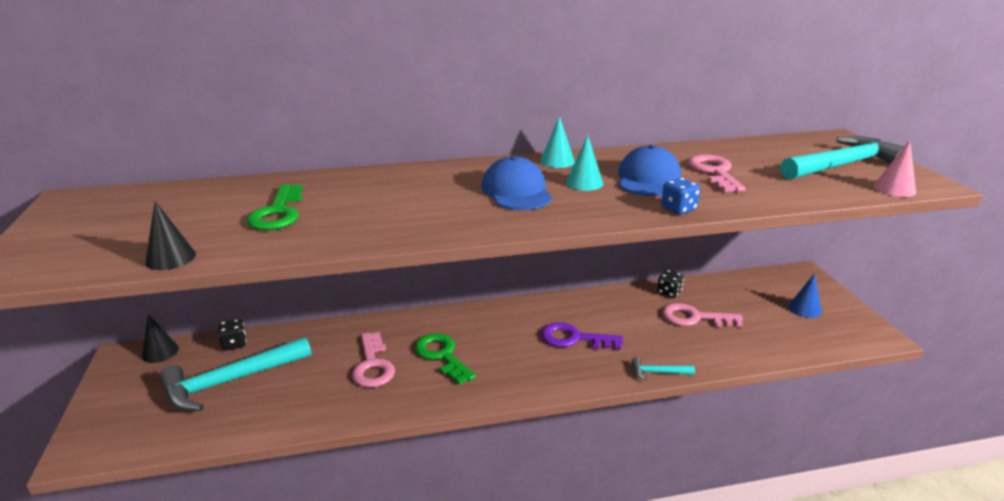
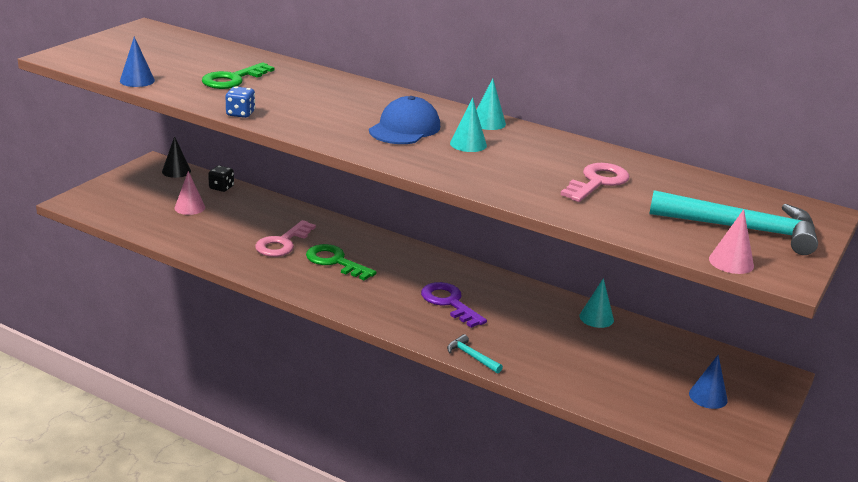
camera: 40 degrees right, 0 degrees up
black cone [145,201,196,270] -> blue cone [120,37,155,87]
turquoise hammer [159,337,311,411] -> pink cone [175,171,205,215]
green key [415,333,476,384] -> green key turned 60 degrees counterclockwise [306,244,377,280]
blue cap [618,145,681,196] -> none
black dice [657,270,684,298] -> turquoise cone [579,278,614,328]
blue dice [661,178,700,214] -> blue dice moved to [226,86,255,118]
pink key [662,303,743,327] -> none

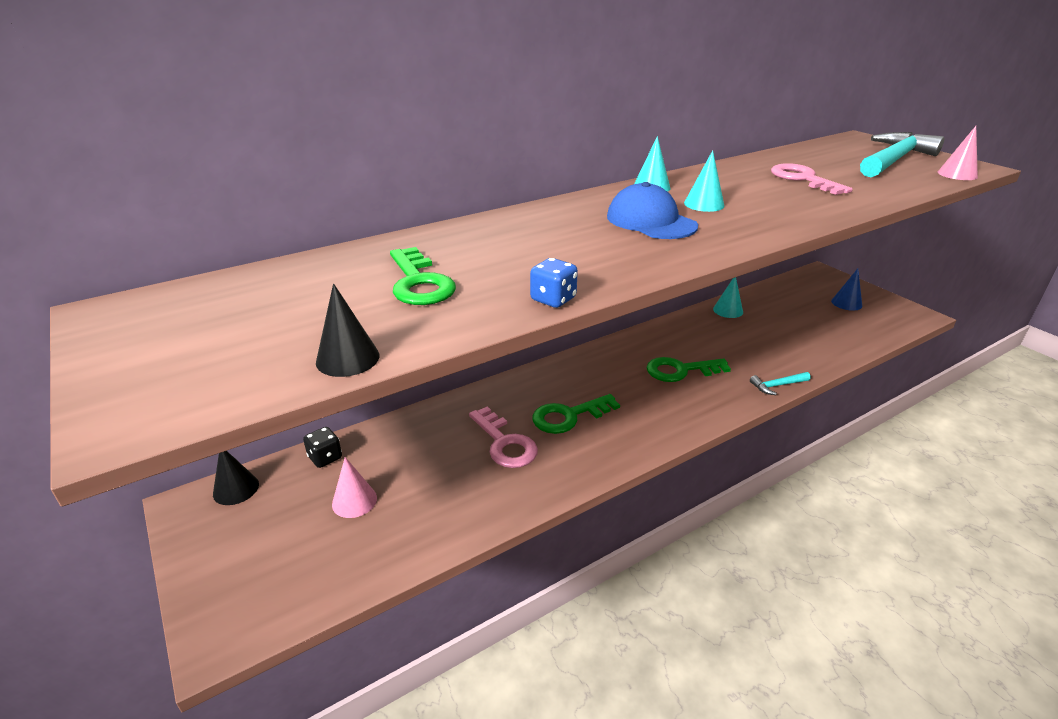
camera: 60 degrees left, 5 degrees up
blue cone [120,37,155,87] -> black cone [316,283,379,377]
purple key [421,282,487,328] -> green key [646,357,731,382]

